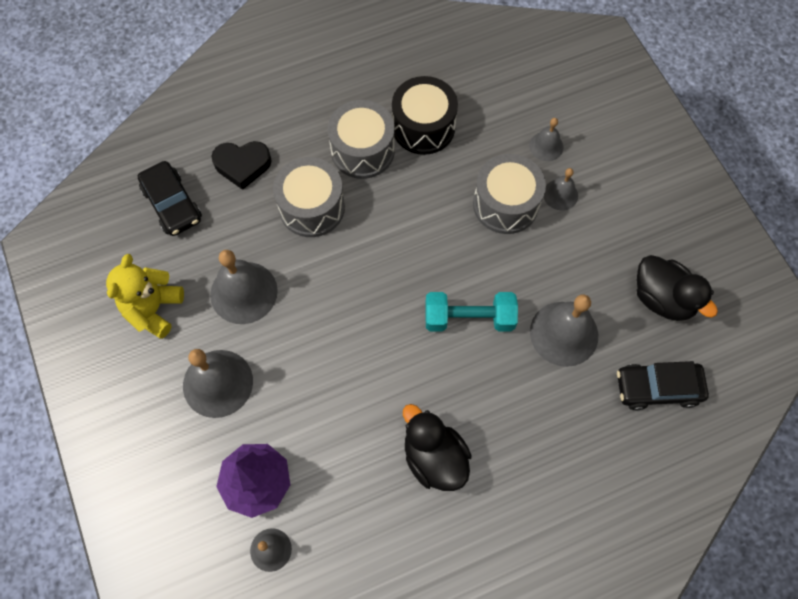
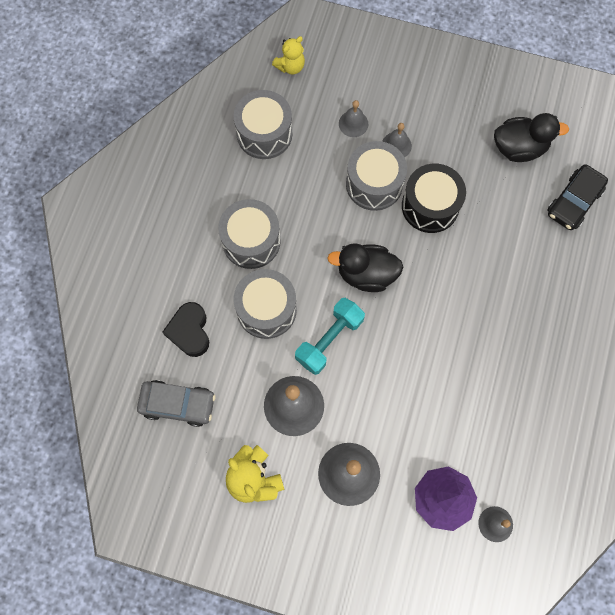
camera: 50 degrees left, 5 degrees up
black car [138,161,202,236] -> grey car [137,380,215,427]
black heart [211,141,272,190] -> black heart turned 135 degrees clockwise [162,302,209,357]
black drum [392,76,458,155] -> black drum moved to [402,164,466,233]
black duck [403,404,472,491] -> black duck moved to [327,243,403,292]
turquoise dumbbell [425,292,518,331] -> turquoise dumbbell moved to [295,298,365,375]
grey bell [530,295,598,367] -> none
none -> grey drum [234,90,292,159]
none -> yellow teddy bear [272,36,305,74]

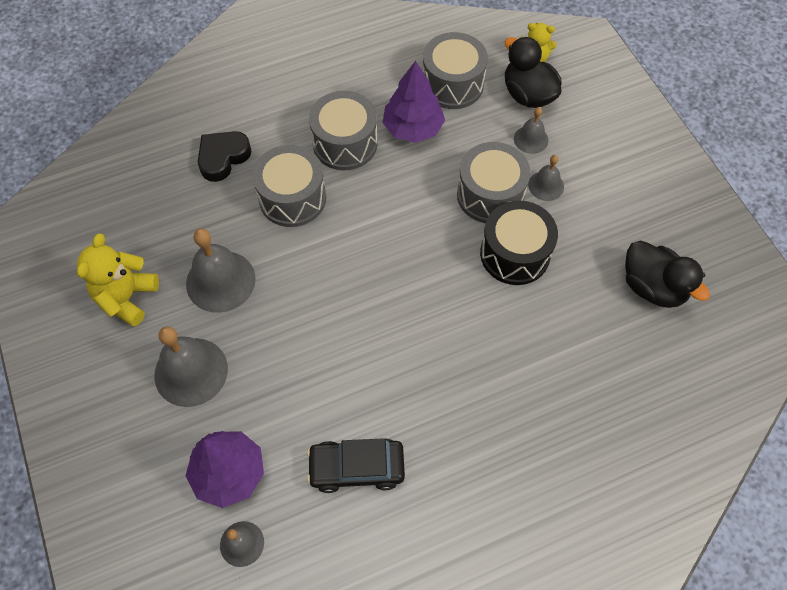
camera: 50 degrees right, 10 degrees down
grey car [137,380,215,427] -> none
turquoise dumbbell [295,298,365,375] -> none
black duck [327,243,403,292] -> black duck moved to [505,37,562,108]
black car [547,164,608,230] -> black car moved to [307,438,405,493]
none -> purple tree [383,61,445,143]

